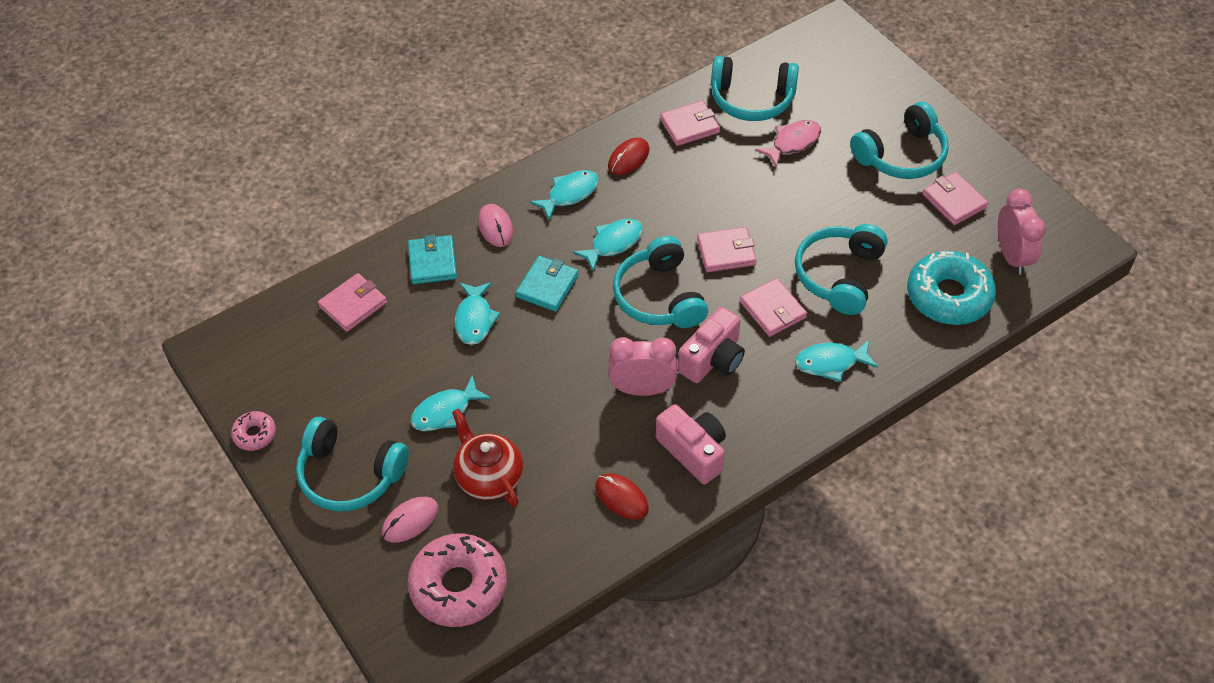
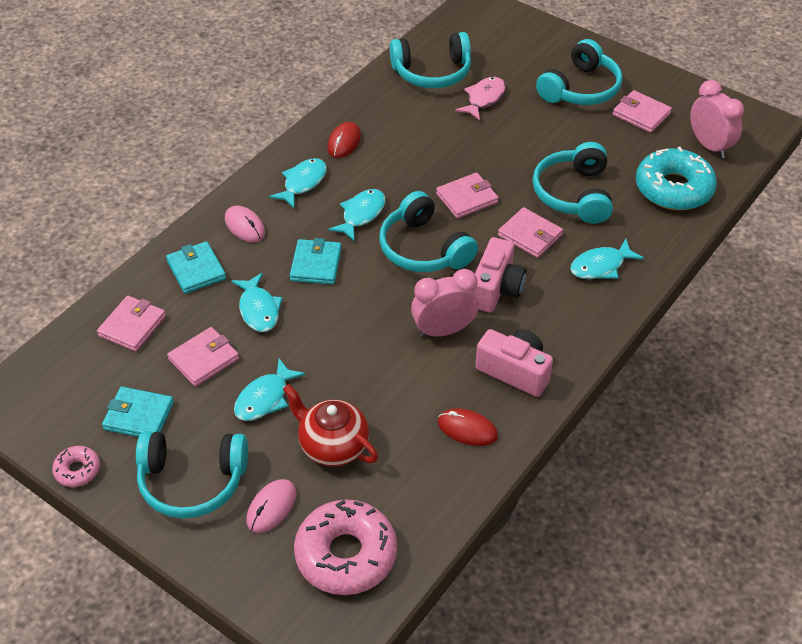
camera: 20 degrees left, 5 degrees down
pink wallet [660,100,720,146] -> pink wallet moved to [167,327,239,387]
none -> turquoise wallet [102,387,174,437]

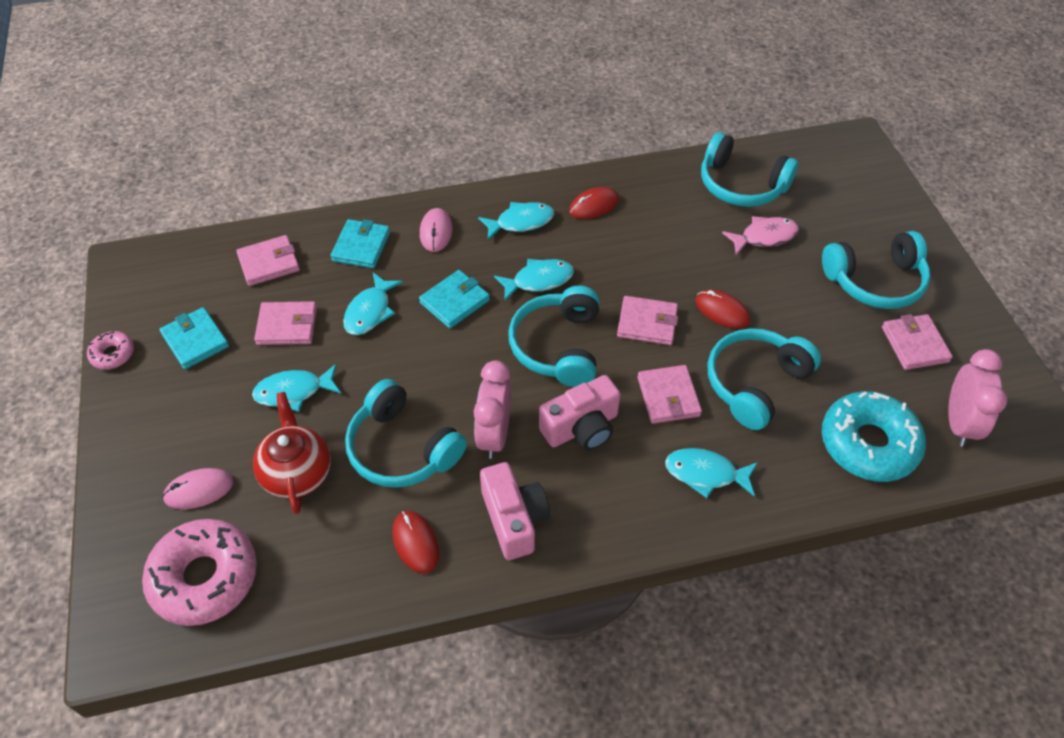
camera: 40 degrees right, 5 degrees up
turquoise headphones [136,431,248,519] -> turquoise headphones moved to [345,379,467,488]
pink clock [411,269,479,338] -> pink clock turned 105 degrees counterclockwise [474,360,511,459]
none -> red mouse [695,290,750,329]

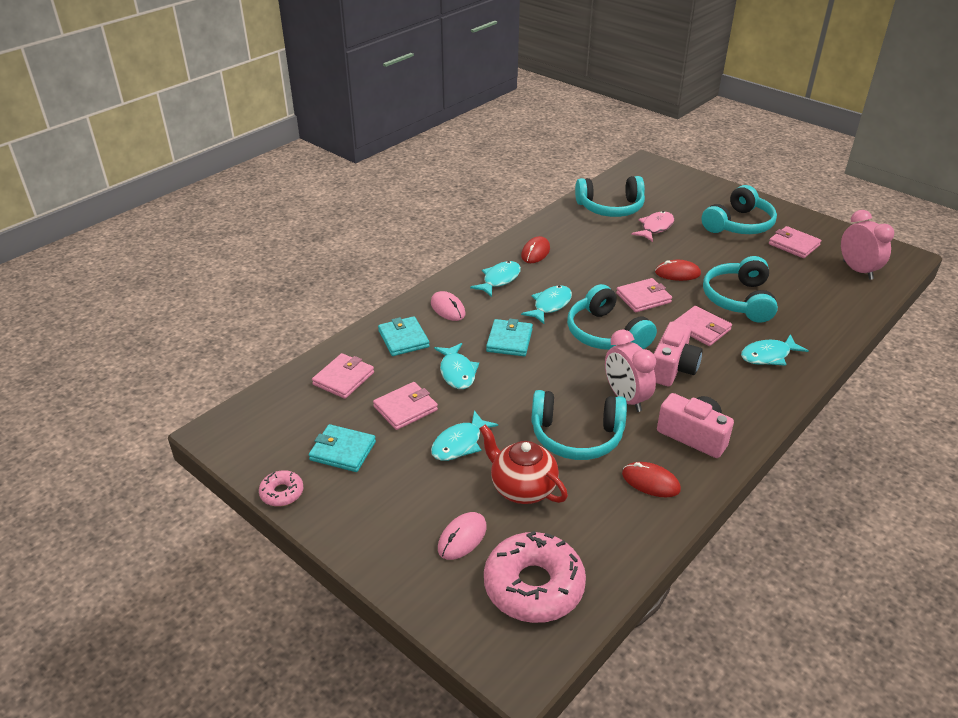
camera: 35 degrees left, 15 degrees down
turquoise donut [822,391,926,482] -> none

